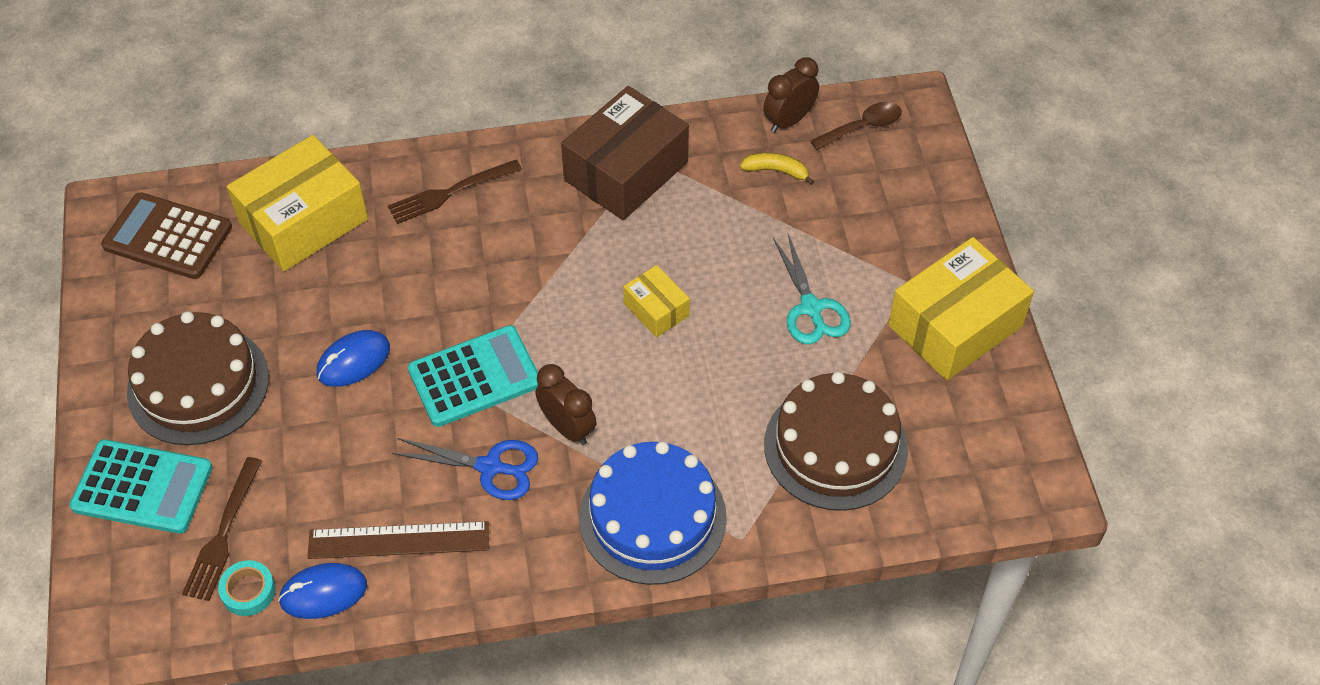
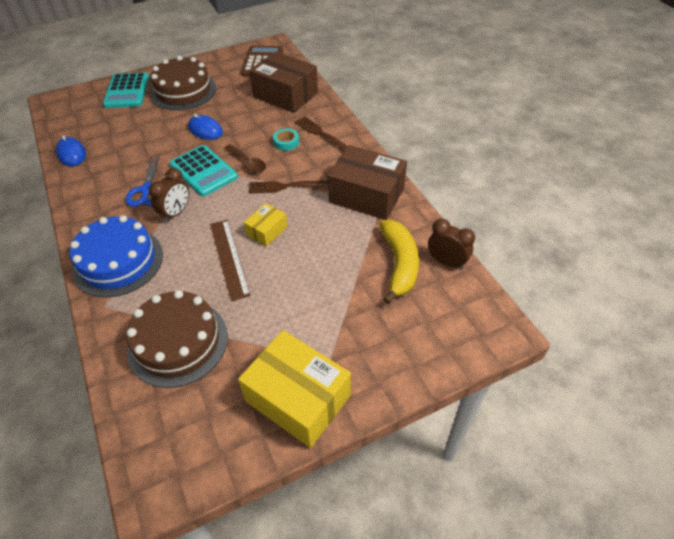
camera: 75 degrees right, 5 degrees down
brown fork [182,457,262,601] -> brown fork moved to [249,181,328,193]
turquoise tape [218,560,276,616] -> turquoise tape moved to [273,128,299,151]
yellow box [227,135,368,271] -> brown box [249,51,318,113]
brown ruler [308,521,489,559] -> brown ruler moved to [210,220,251,301]
yellow banana [740,153,814,185] -> yellow banana [379,220,419,304], size x1.97
turquoise scissors [773,234,851,344] -> none
brown spoon [811,102,902,150] -> brown spoon moved to [225,144,266,173]

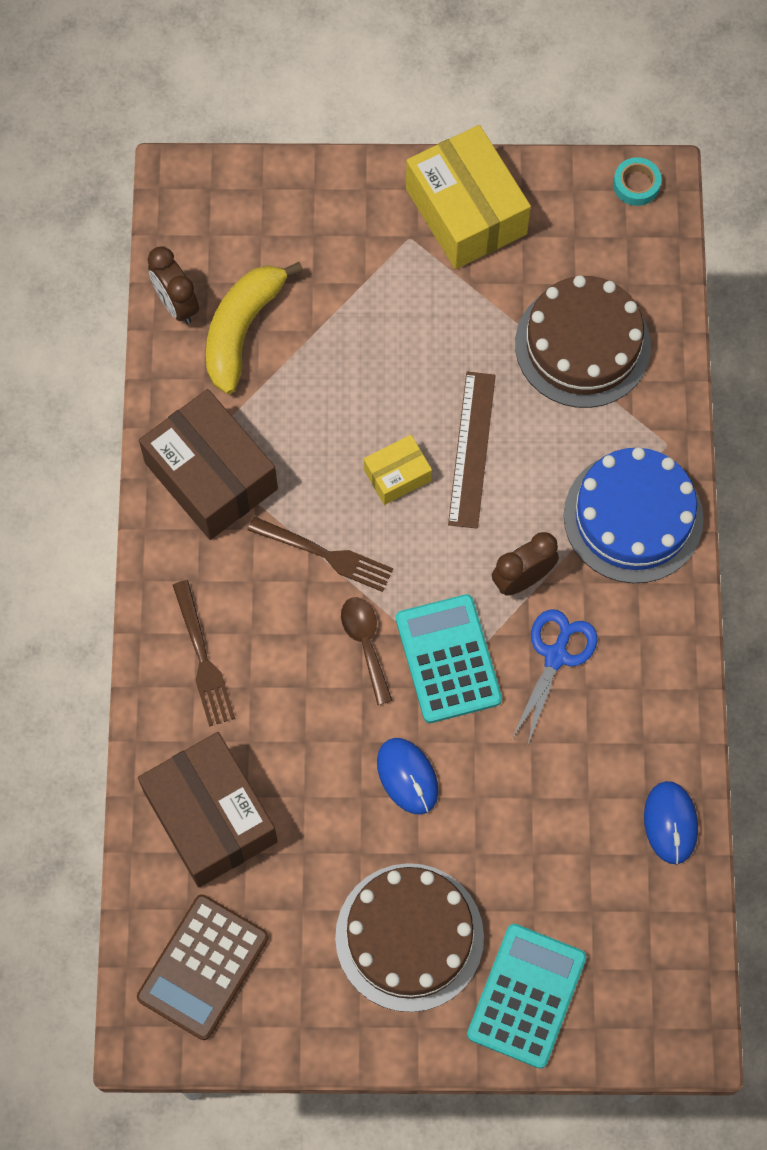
camera: 155 degrees left, 20 degrees up
turquoise tape [273,128,299,151] -> turquoise tape moved to [613,157,661,206]

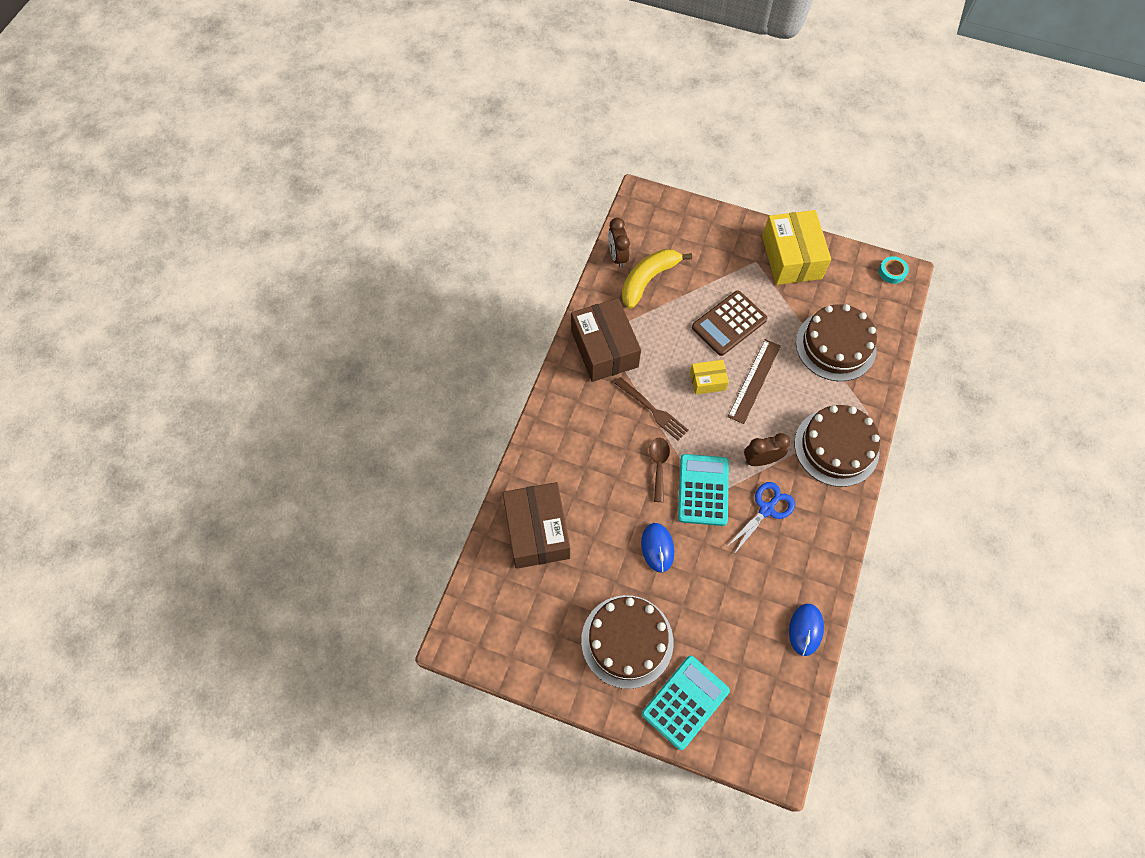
camera: 20 degrees right, 5 degrees down
brown calculator [137,894,269,1040] -> brown calculator moved to [692,290,767,356]
brown fork [173,580,235,727] -> none
blue cake [564,447,704,583] -> brown cake [795,405,880,487]

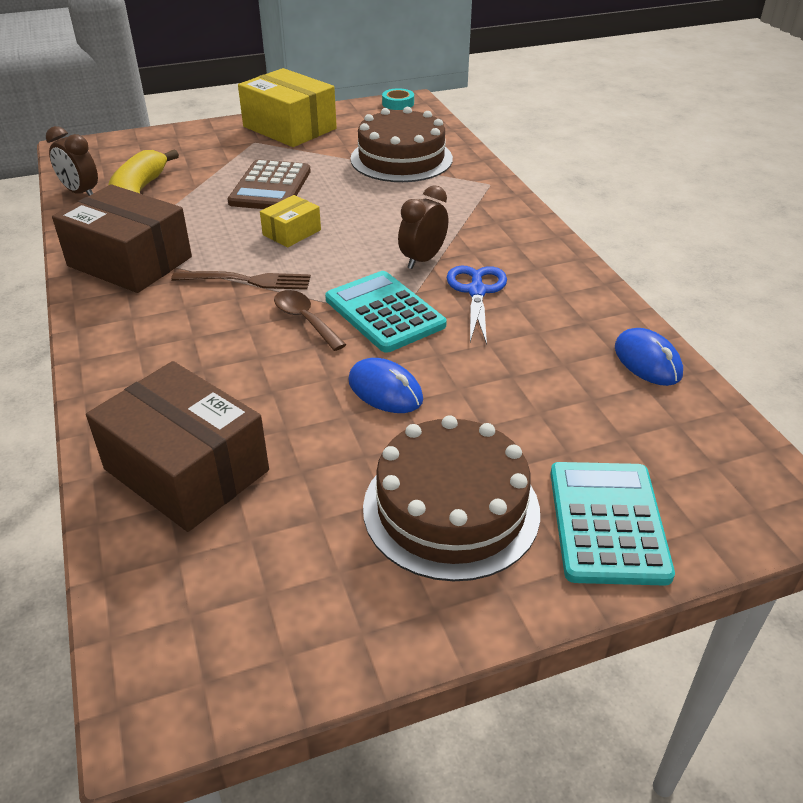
camera: 40 degrees left, 25 degrees down
brown ruler [728,339,781,424] -> none
brown cake [795,405,880,487] -> none

